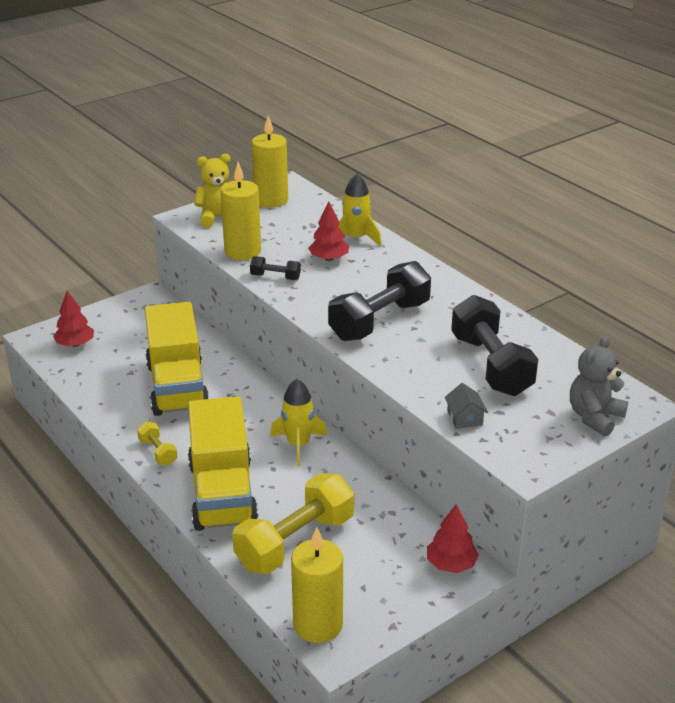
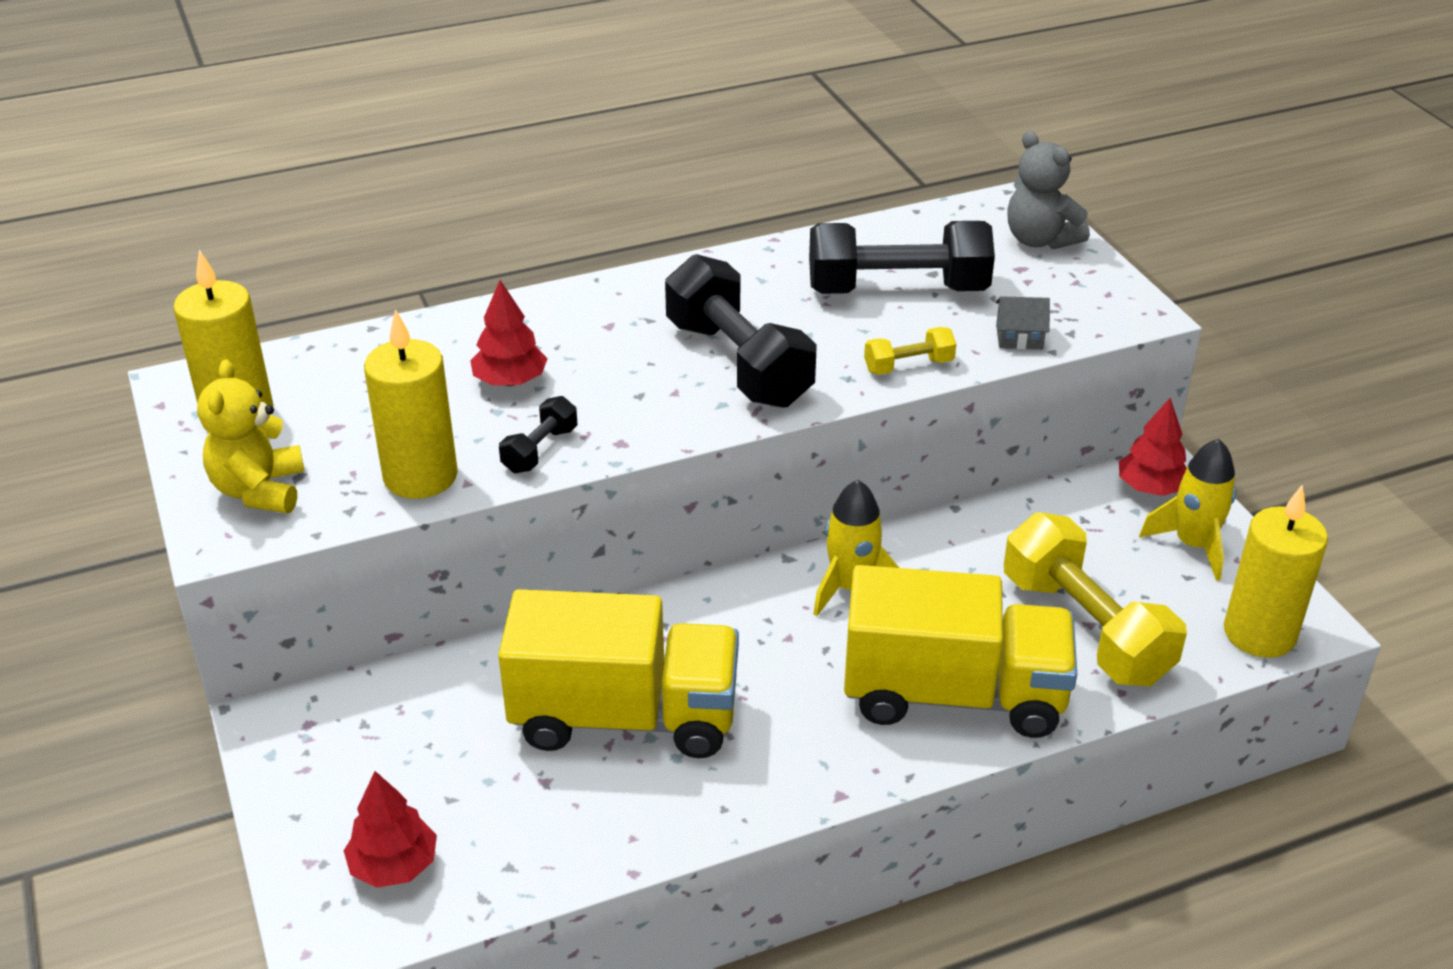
camera: 75 degrees left, 5 degrees up
yellow dumbbell [137,422,177,465] -> yellow dumbbell moved to [864,327,956,375]
yellow rocket [338,174,382,246] -> yellow rocket moved to [1139,439,1236,581]

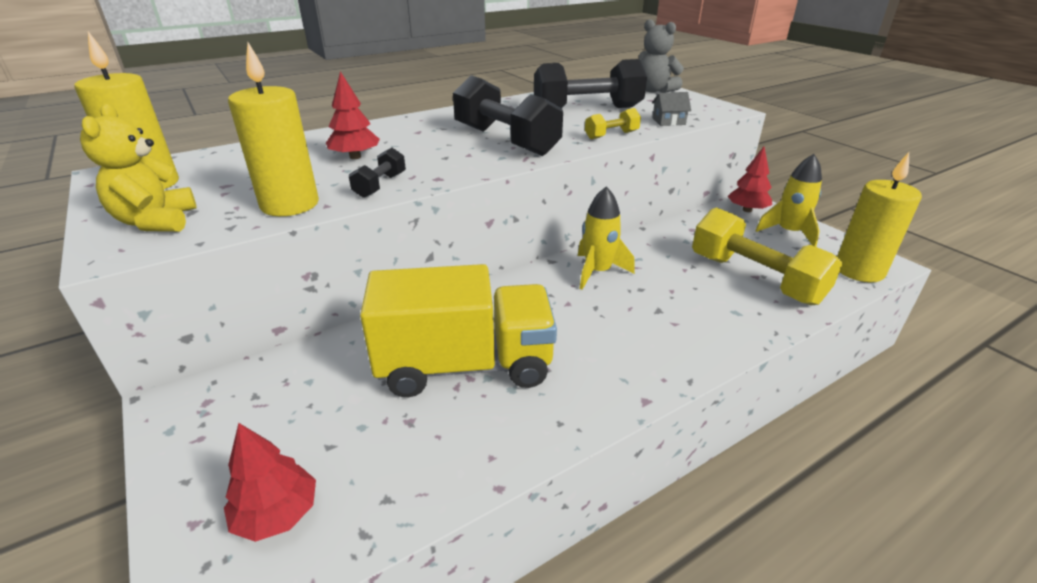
camera: 10 degrees left, 5 degrees down
yellow truck [844,565,1077,738] -> none

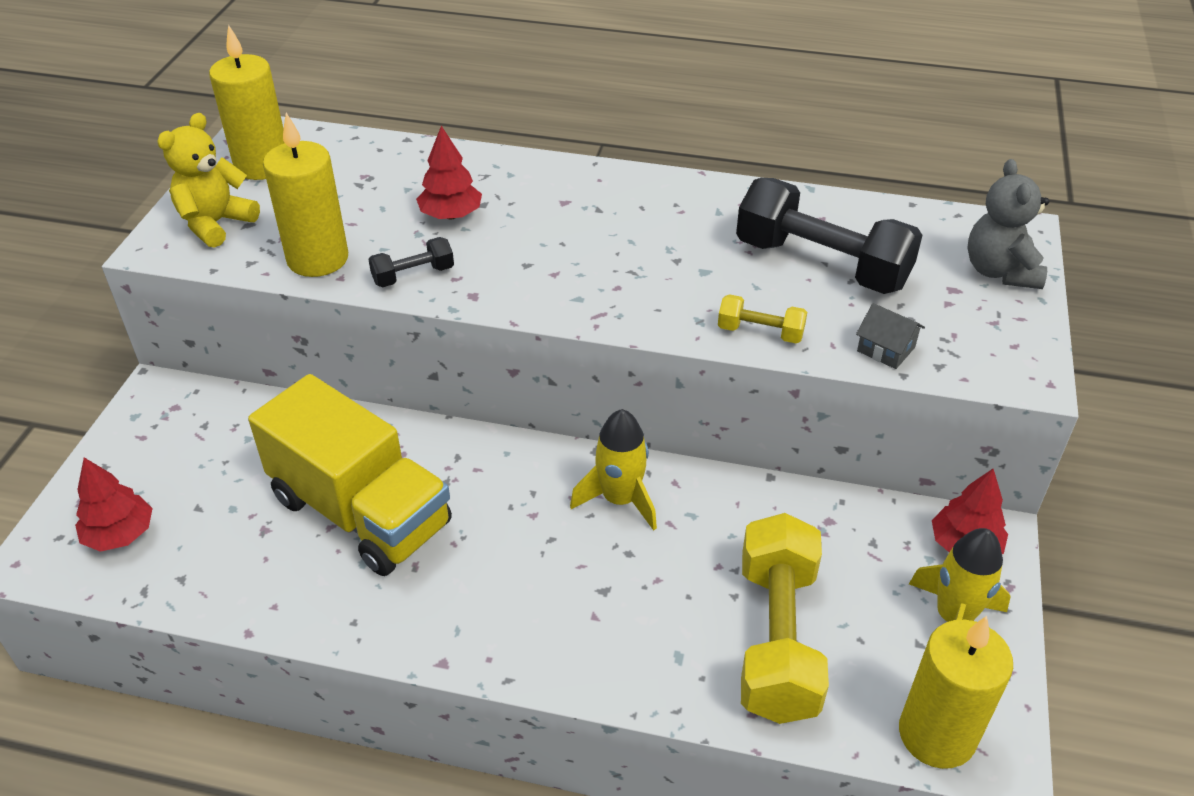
camera: 45 degrees right, 10 degrees up
black dumbbell [453,75,563,156] -> none

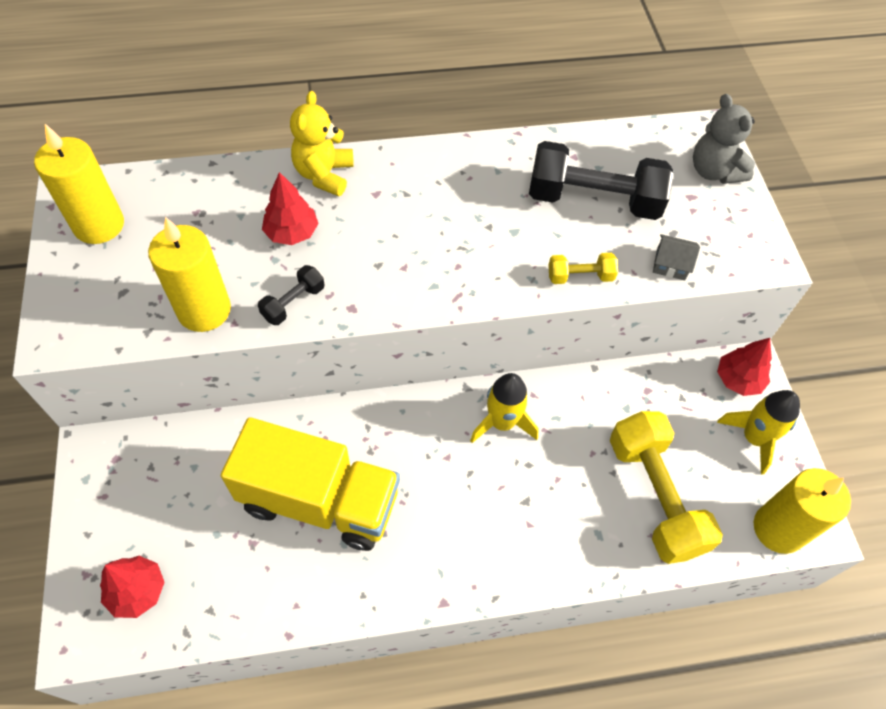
camera: 25 degrees left, 15 degrees up
yellow teddy bear [157,113,260,248] -> yellow teddy bear moved to [290,91,354,196]

